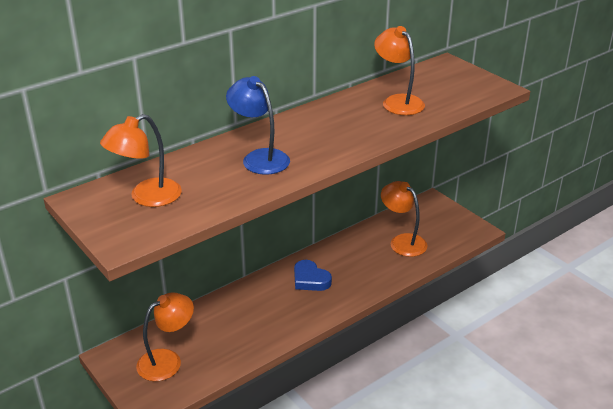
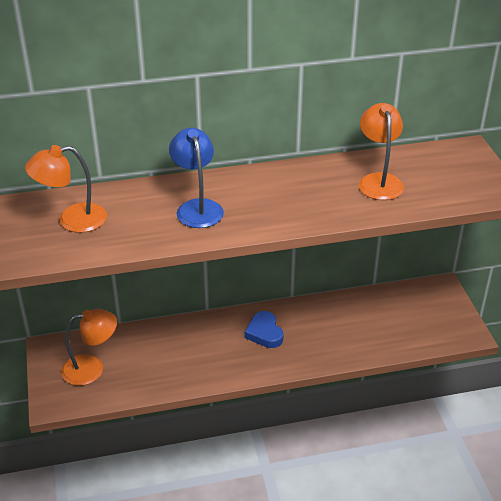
camera: 25 degrees right, 5 degrees up
orange lamp [381,181,428,257] -> none

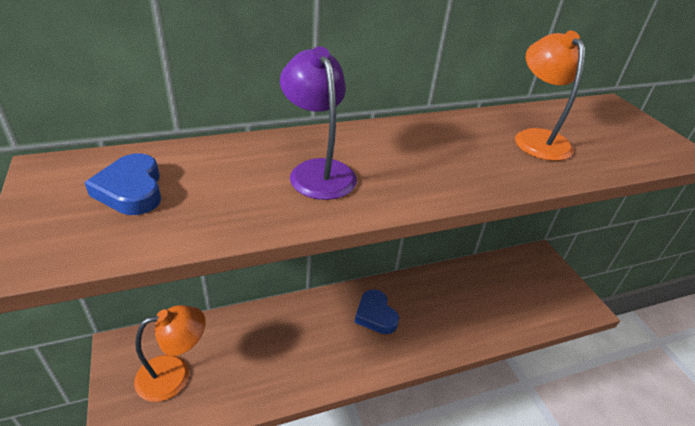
camera: 10 degrees left, 0 degrees up
orange lamp [25,145,107,233] -> blue heart [85,153,161,215]
blue lamp [169,128,224,228] -> purple lamp [280,46,357,200]

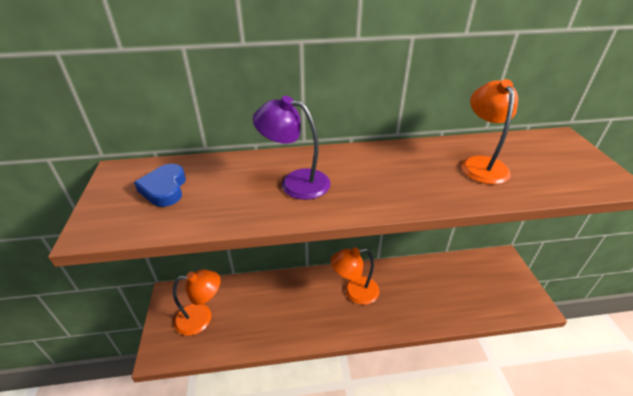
camera: 15 degrees right, 0 degrees up
purple lamp [280,46,357,200] -> purple lamp turned 60 degrees counterclockwise [253,96,331,200]
blue heart [355,289,399,334] -> orange lamp [331,247,379,305]

